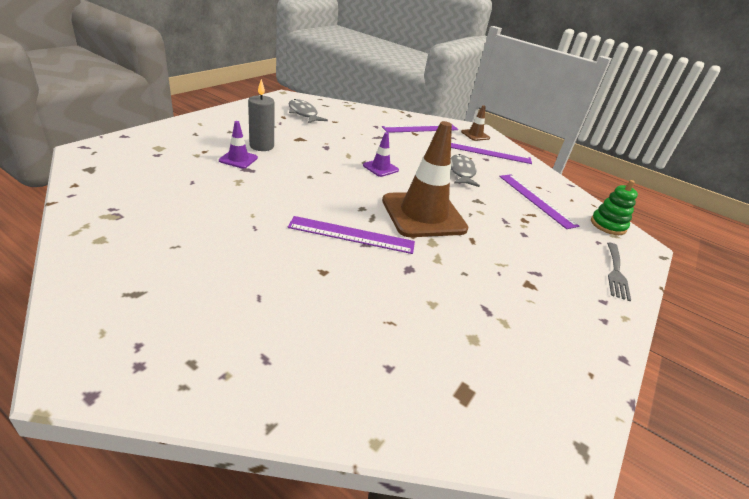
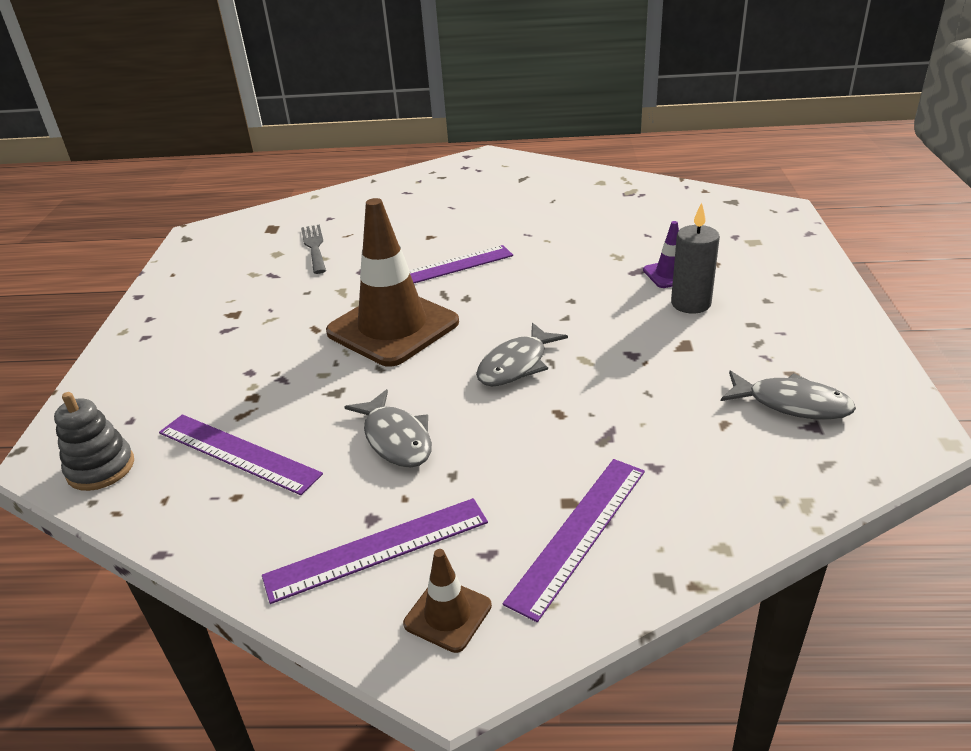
camera: 155 degrees right, 0 degrees up
purple traffic cone [363,132,399,177] -> grey fish [476,322,568,386]
green stacking toy [591,180,638,235] -> grey stacking toy [54,392,134,491]
grey fork [607,242,631,301] -> grey fork moved to [301,225,326,274]

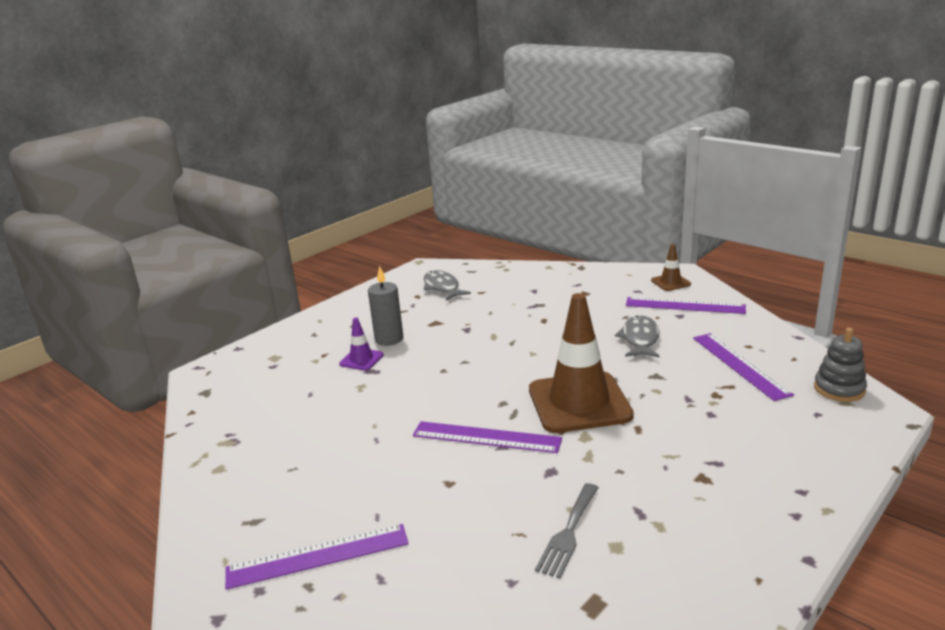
camera: 140 degrees left, 10 degrees down
grey fish [476,322,568,386] -> none
purple ruler [503,459,645,622] -> purple ruler moved to [225,524,409,590]

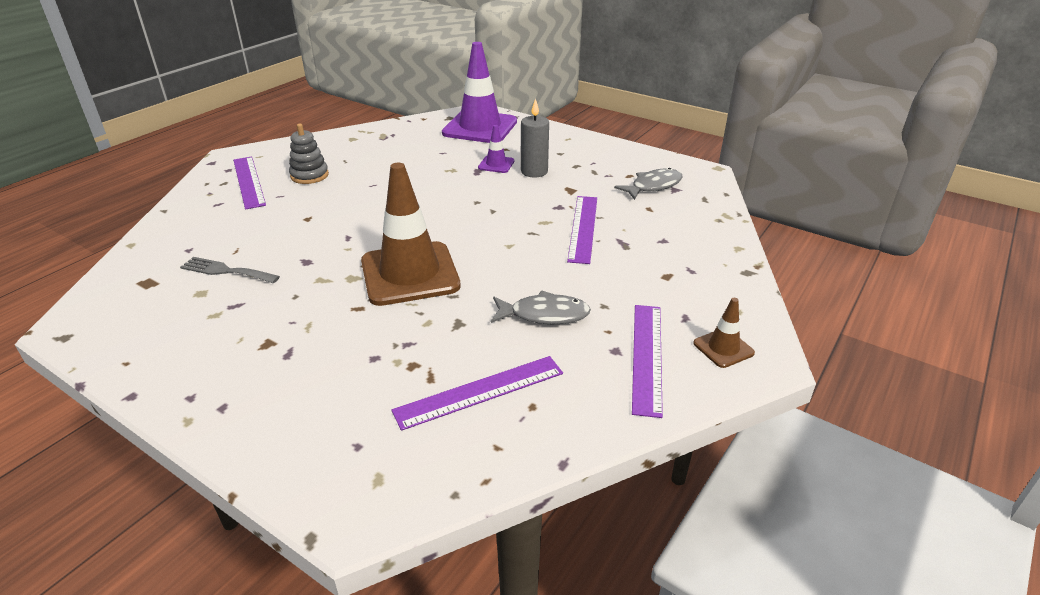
camera: 80 degrees right, 10 degrees up
purple ruler [413,421,562,453] -> purple ruler moved to [567,196,597,264]
grey stacking toy [814,328,867,402] -> grey stacking toy moved to [289,124,329,184]
none -> purple traffic cone [442,42,517,143]

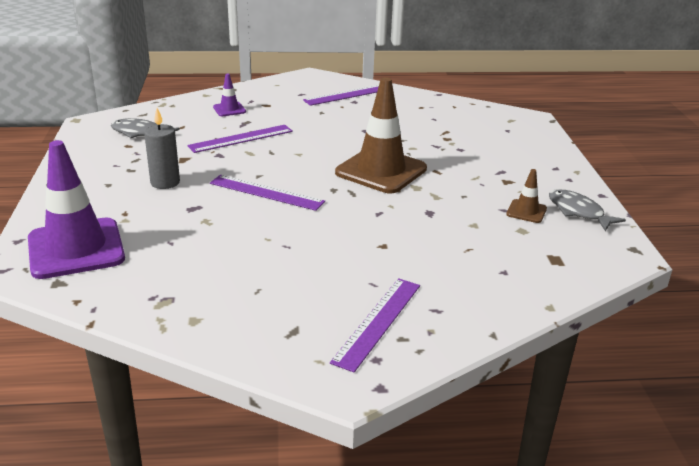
camera: 130 degrees left, 5 degrees down
grey fork [180,257,280,284] -> none
grey stacking toy [289,124,329,184] -> none
purple ruler [391,356,563,431] -> purple ruler moved to [210,175,325,211]
purple traffic cone [478,125,514,173] -> purple traffic cone moved to [213,74,246,116]
grey fish [491,290,591,324] -> grey fish moved to [549,189,626,231]
brown traffic cone [693,298,755,368] -> brown traffic cone moved to [506,169,547,223]

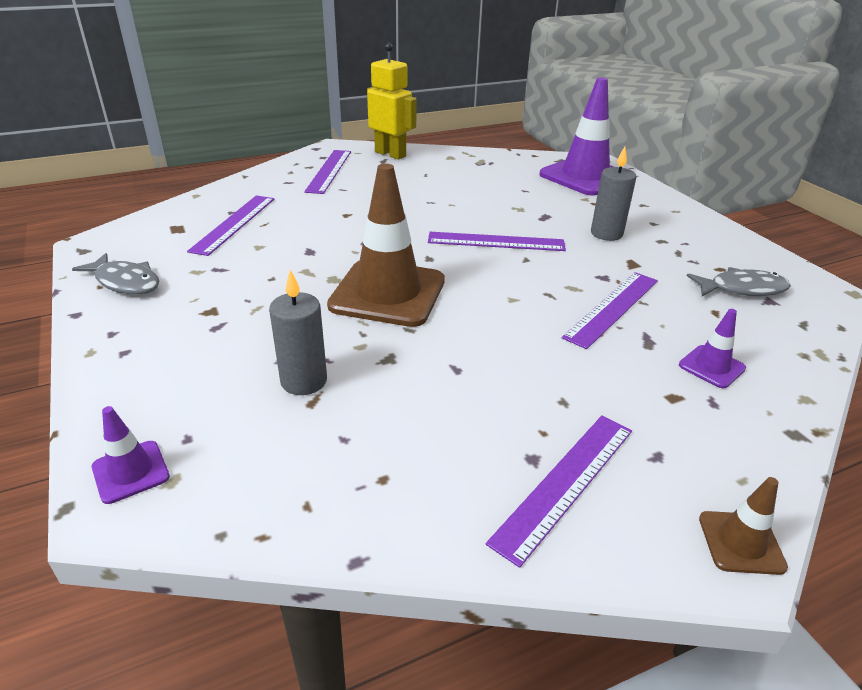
camera: 160 degrees right, 5 degrees up
brown traffic cone [506,169,547,223] -> brown traffic cone moved to [699,477,788,575]
none -> purple traffic cone [92,406,170,504]
none -> purple ruler [187,196,274,256]
none -> grey candle [269,270,327,395]
none -> yellow robot [367,42,417,160]

